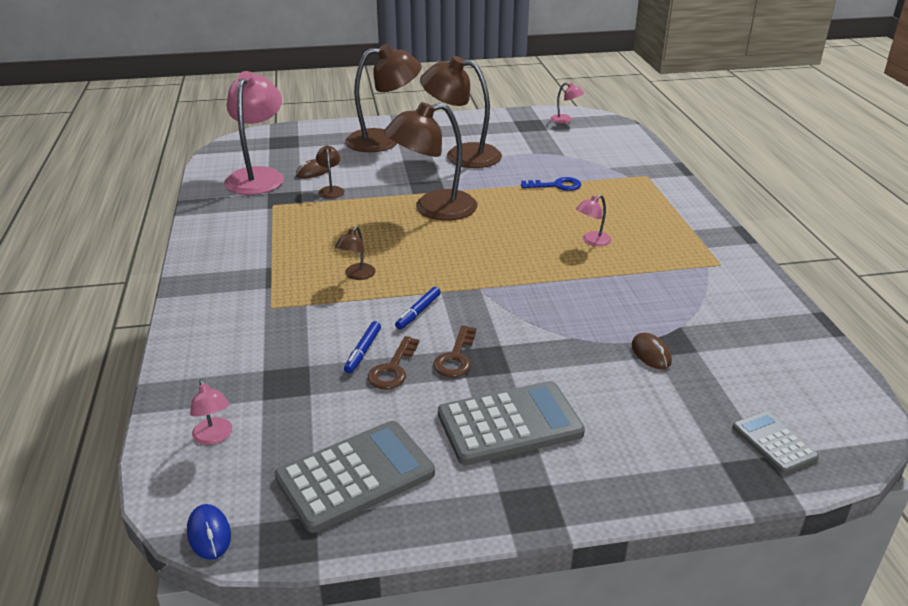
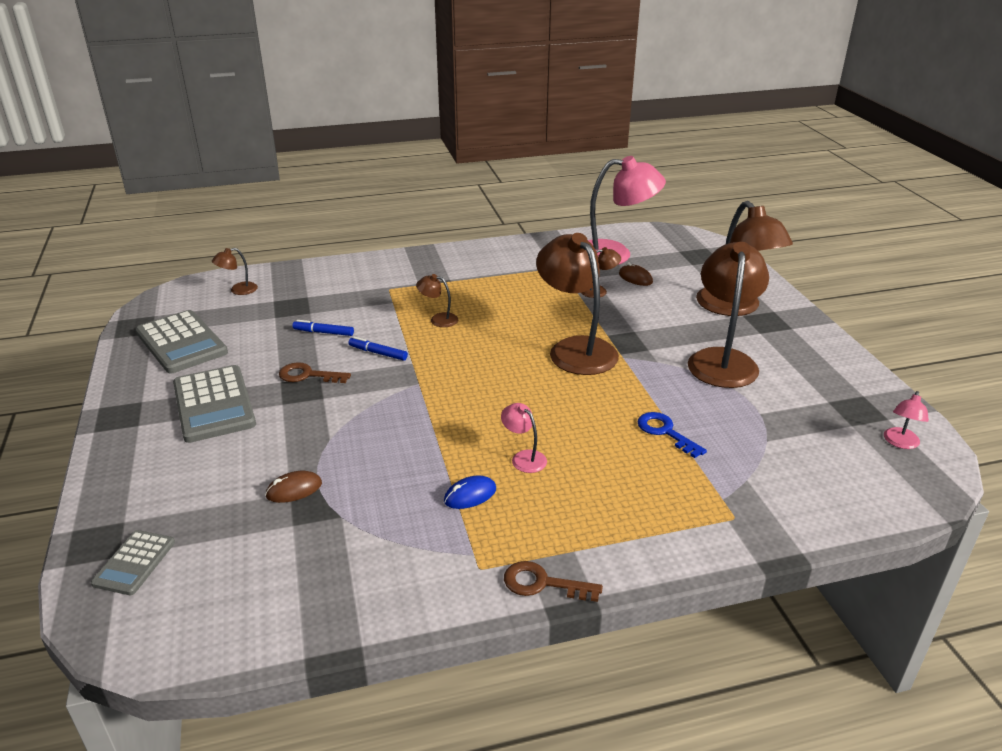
camera: 85 degrees right, 0 degrees up
blue mouse [187,504,231,560] -> blue mouse moved to [444,475,496,509]
pink lamp [190,379,232,445] -> brown lamp [212,248,258,295]
brown key [368,336,419,390] -> brown key moved to [504,561,603,602]
blue key [521,177,581,191] -> blue key turned 150 degrees clockwise [637,412,707,458]
grey calculator [732,411,819,474] -> grey calculator turned 135 degrees clockwise [91,530,175,595]

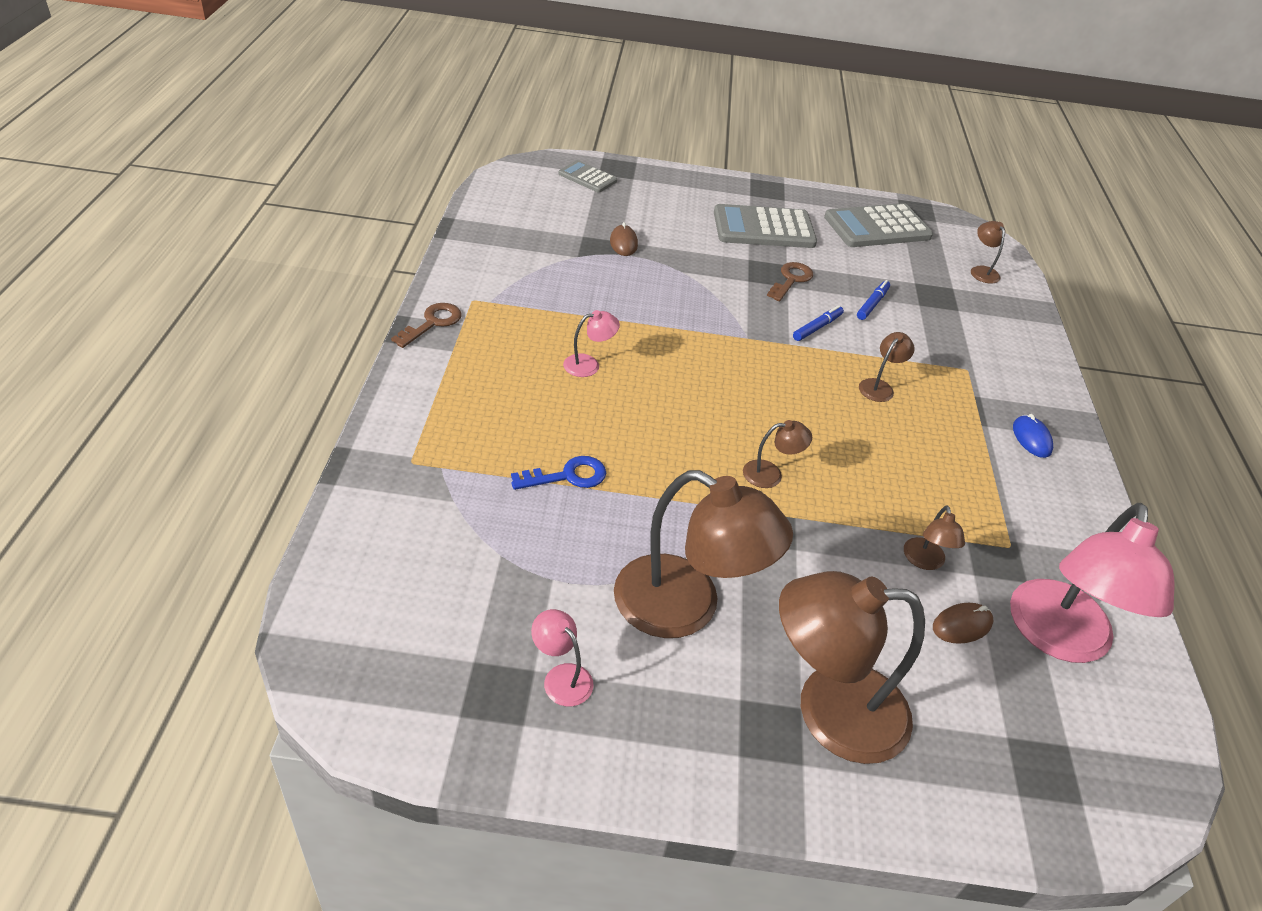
camera: 105 degrees right, 10 degrees up
blue mouse [444,475,496,509] -> blue mouse moved to [1013,414,1053,458]
brown lamp [536,233,619,375] -> brown lamp [743,420,812,488], size x0.43
pink lamp [884,391,929,449] -> pink lamp moved to [531,609,594,706]

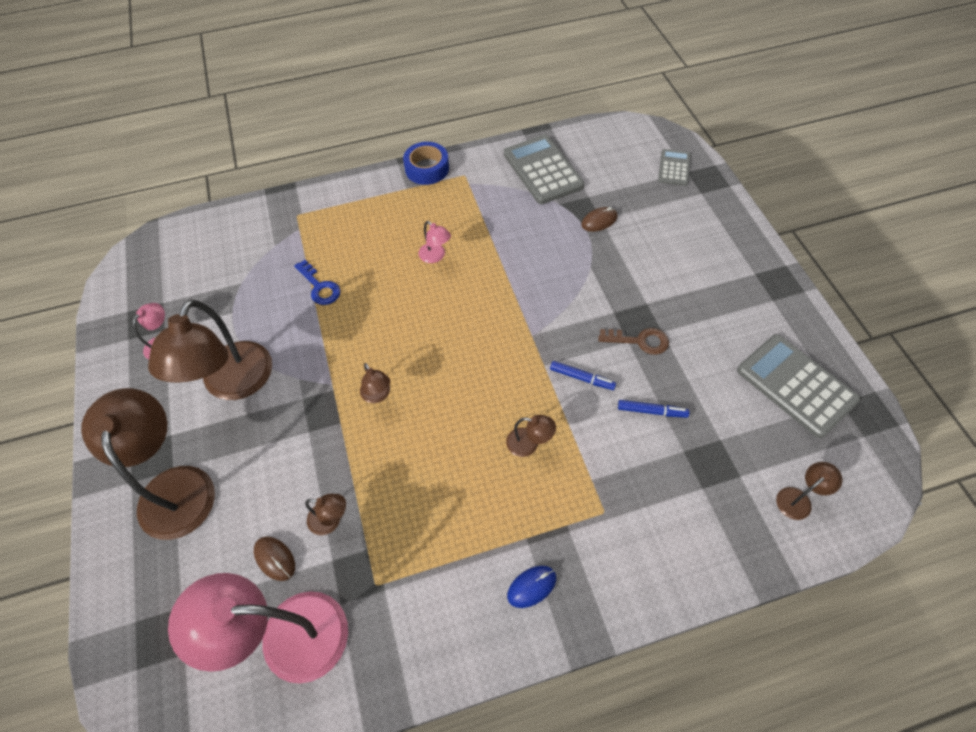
camera: 75 degrees right, 15 degrees up
brown key [391,303,462,348] -> blue tape [403,142,449,185]
grey calculator [714,204,817,248] -> grey calculator moved to [504,135,584,204]
brown lamp [904,506,965,570] -> brown lamp turned 150 degrees counterclockwise [305,494,346,535]

